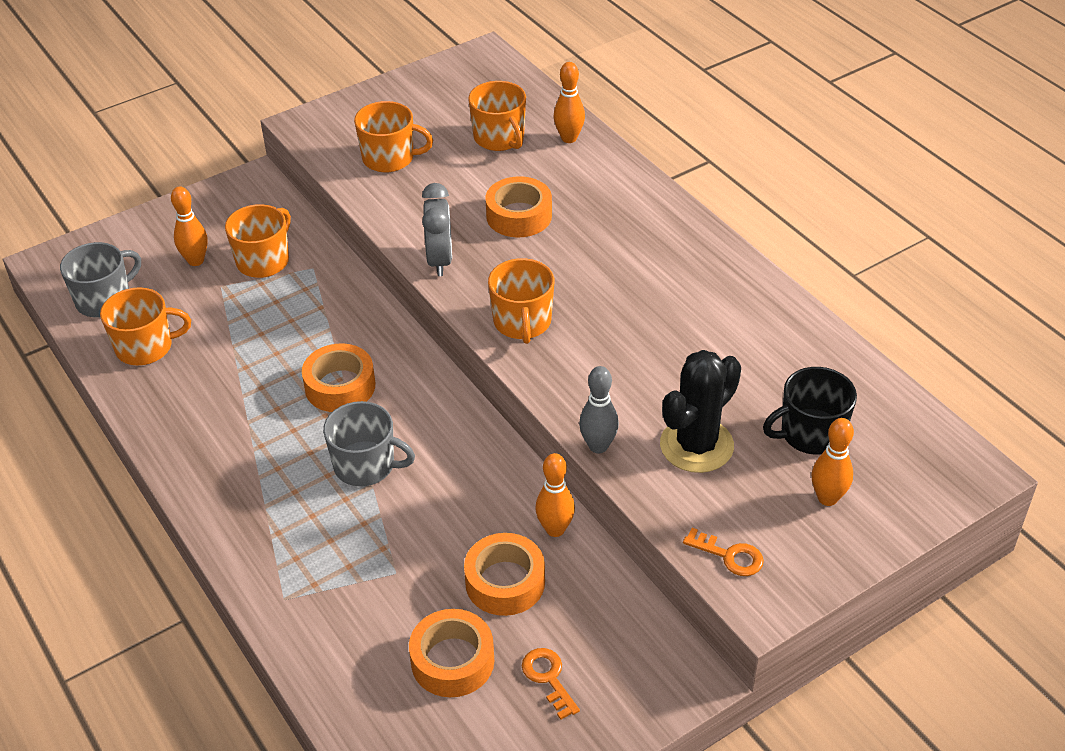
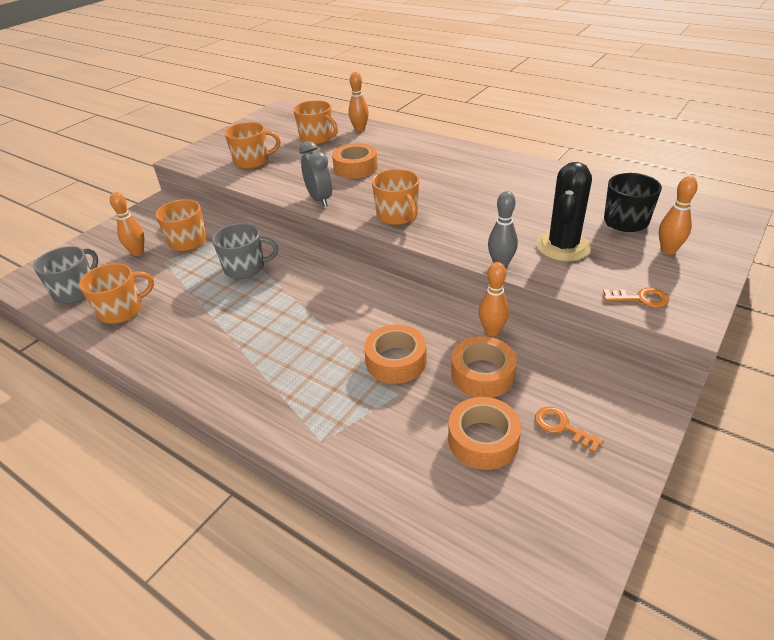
camera: 20 degrees left, 5 degrees down
orange tape [302,343,375,412] -> orange tape moved to [364,325,427,384]
grey mug [323,401,415,486] -> grey mug moved to [212,223,278,279]

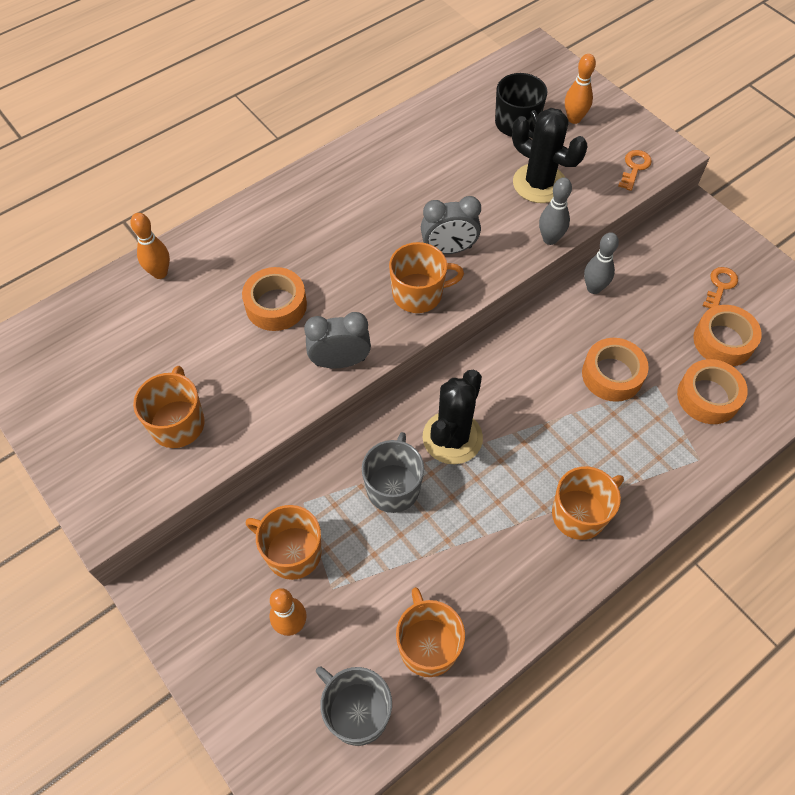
camera: 75 degrees left, 20 degrees up
orange mug [293,100,338,144] -> orange mug moved to [552,466,624,540]
orange tape [451,336,517,398] -> orange tape moved to [677,359,748,424]
orange bowling pin [479,262,509,336] -> grey bowling pin [584,232,619,294]
orange key [535,406,604,453] -> orange key turned 150 degrees clockwise [703,267,738,308]
none -> grey clock [421,196,481,254]
none -> black cactus [423,370,483,464]

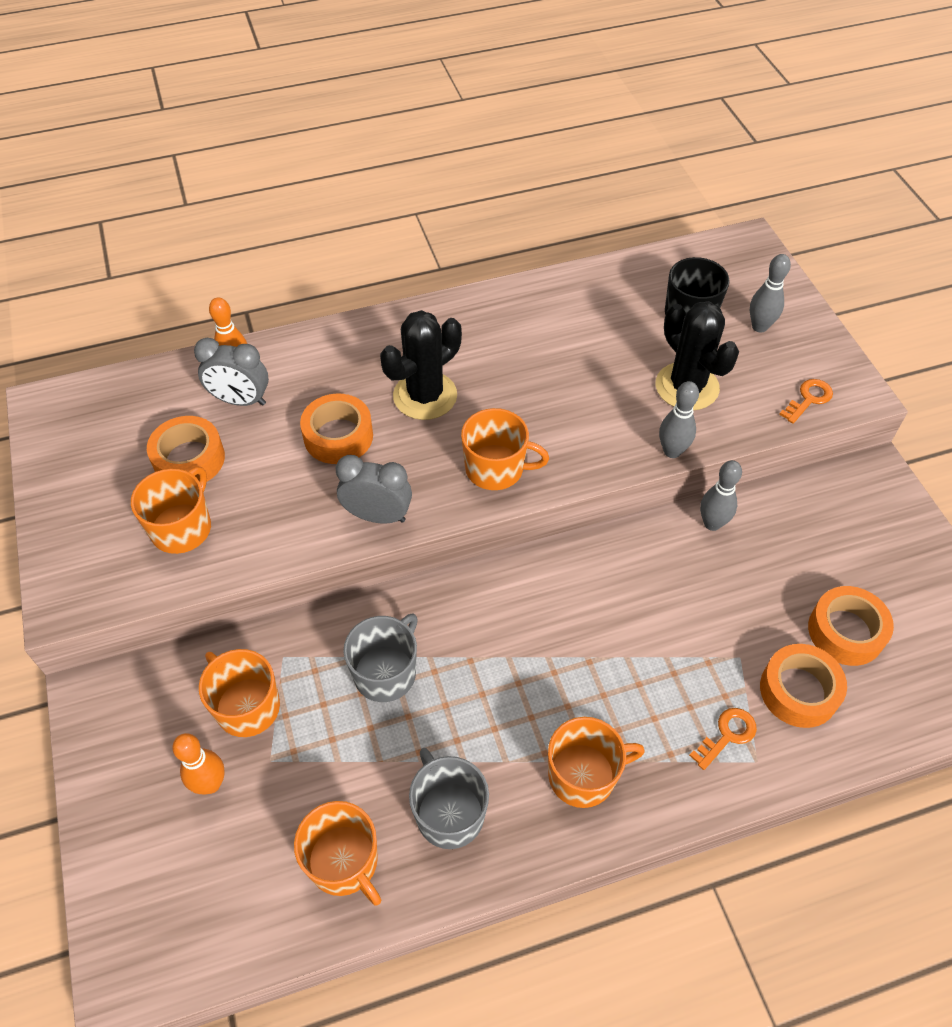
camera: 20 degrees right, 5 degrees down
grey mug [316,666,392,746] -> grey mug moved to [409,748,489,849]
orange mug [396,587,465,677] -> orange mug turned 135 degrees clockwise [294,801,381,905]
grey clock [421,196,481,254] -> grey clock moved to [194,338,269,406]
black cactus [423,370,483,464] -> black cactus moved to [380,310,462,420]
orange bowling pin [565,54,596,124] -> grey bowling pin [750,254,791,332]
orange tape [582,338,649,402] -> orange tape moved to [147,416,225,481]
orange key [703,267,738,308] -> orange key moved to [689,708,757,770]

